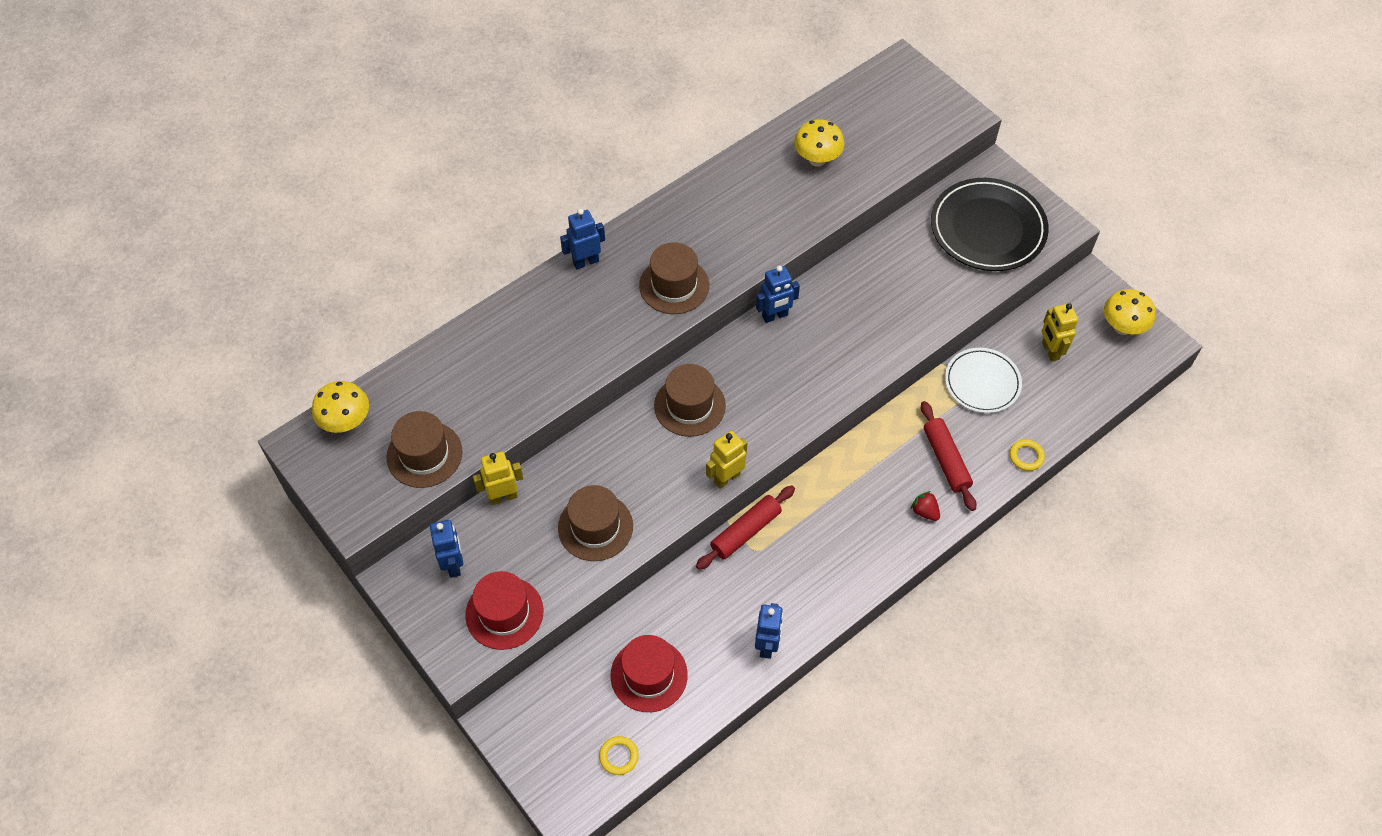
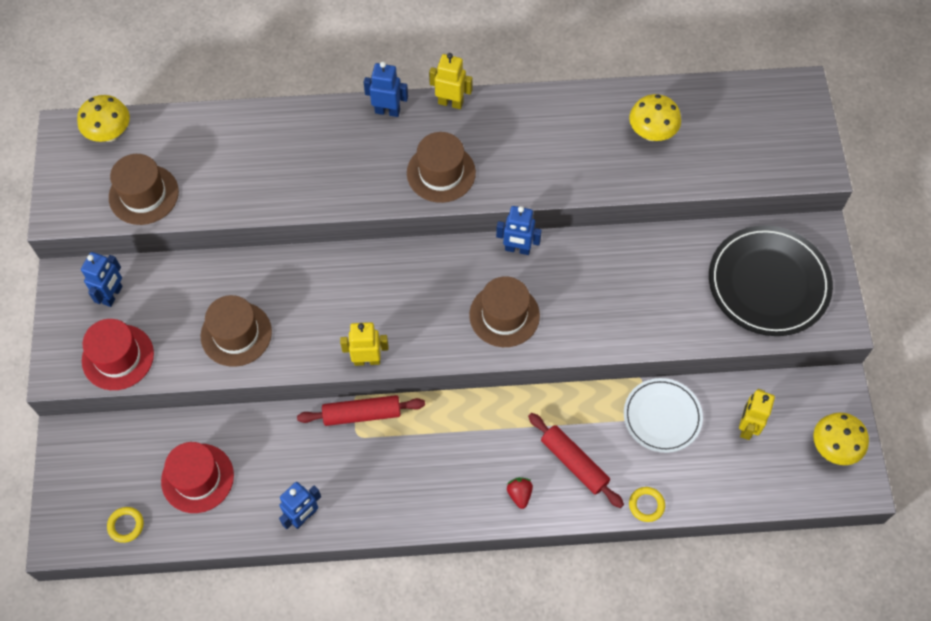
camera: 35 degrees right, 5 degrees up
yellow robot [473,451,523,505] -> yellow robot moved to [429,53,473,109]
brown hat [654,364,726,437] -> brown hat moved to [469,276,540,347]
red rolling pin [921,401,976,511] -> red rolling pin turned 60 degrees counterclockwise [528,413,624,508]

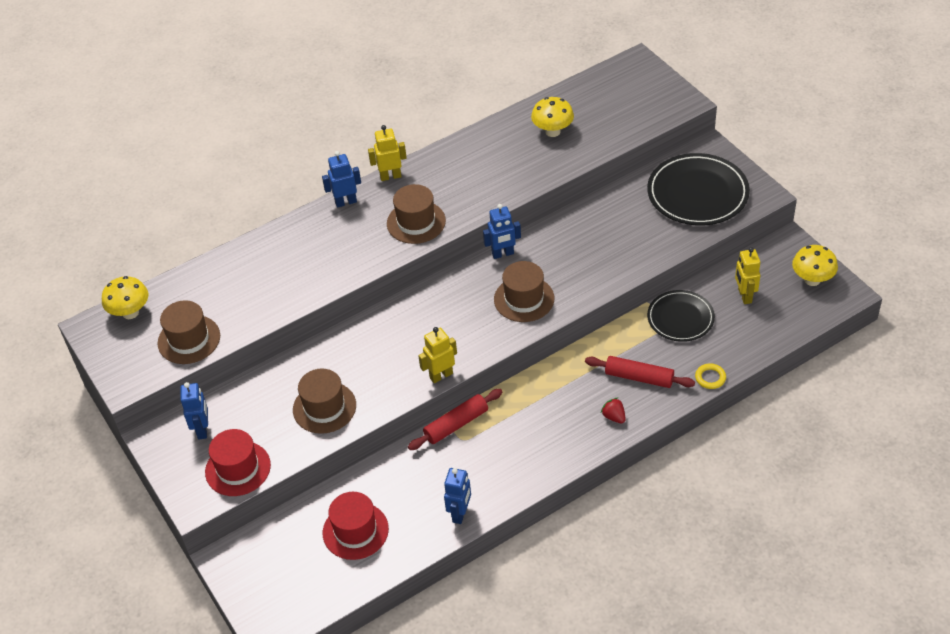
camera: 25 degrees left, 15 degrees down
yellow ring [107,507,144,543] -> none
white plate [624,378,703,453] -> black plate [647,290,715,342]

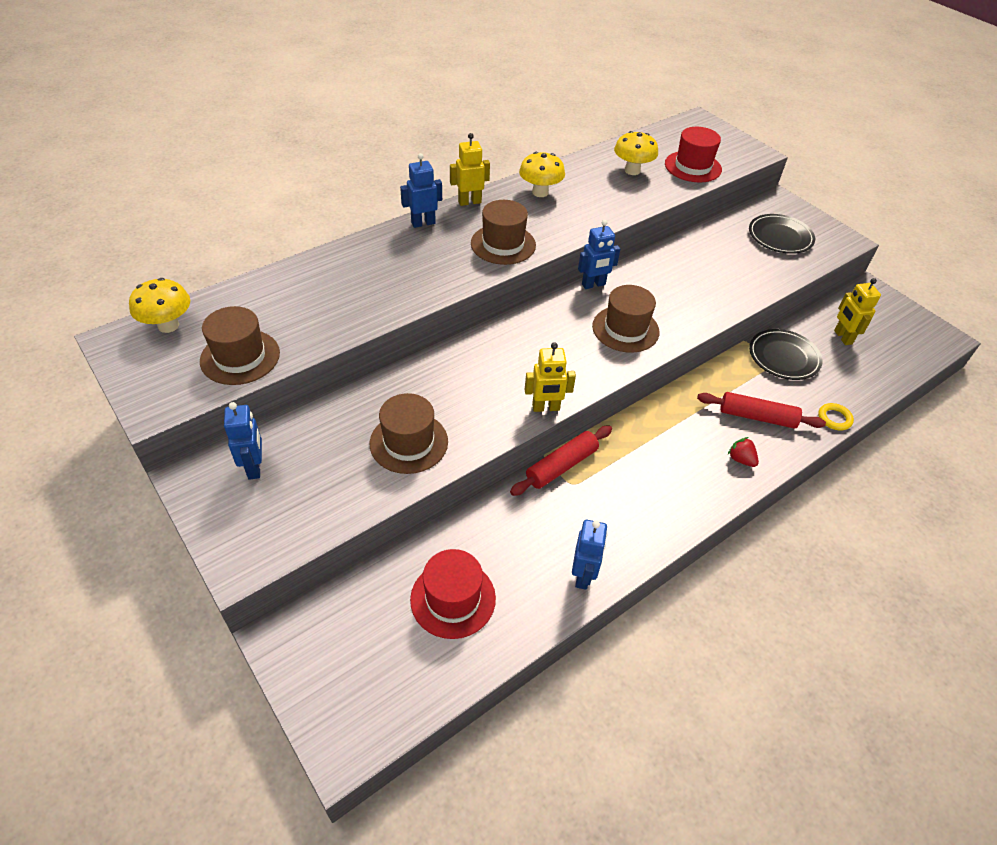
camera: 10 degrees left, 0 degrees up
red hat [205,429,271,496] -> red hat moved to [665,127,722,182]
yellow robot [418,327,457,383] -> yellow robot turned 150 degrees counterclockwise [525,342,576,412]
black plate [647,153,750,225] -> black plate [749,214,815,254], size x0.63
yellow mushroom [792,245,838,286] -> yellow mushroom moved to [519,152,565,197]

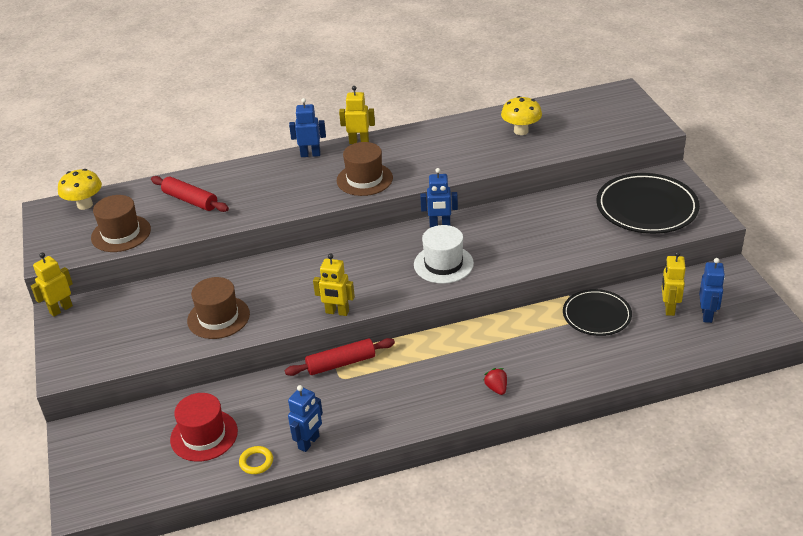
camera: 25 degrees right, 10 degrees down
blue robot [224,402,262,480] -> blue robot moved to [699,258,725,323]
yellow mushroom [519,152,565,197] -> none
brown hat [592,285,660,353] -> white hat [414,225,474,284]
red hat [665,127,722,182] -> none
red rolling pin [697,392,826,429] -> red rolling pin moved to [151,176,229,212]
black plate [749,214,815,254] -> black plate [596,173,700,234], size x1.58
yellow ring [818,403,854,430] -> yellow ring moved to [239,446,273,474]
none -> yellow robot [31,253,73,317]

